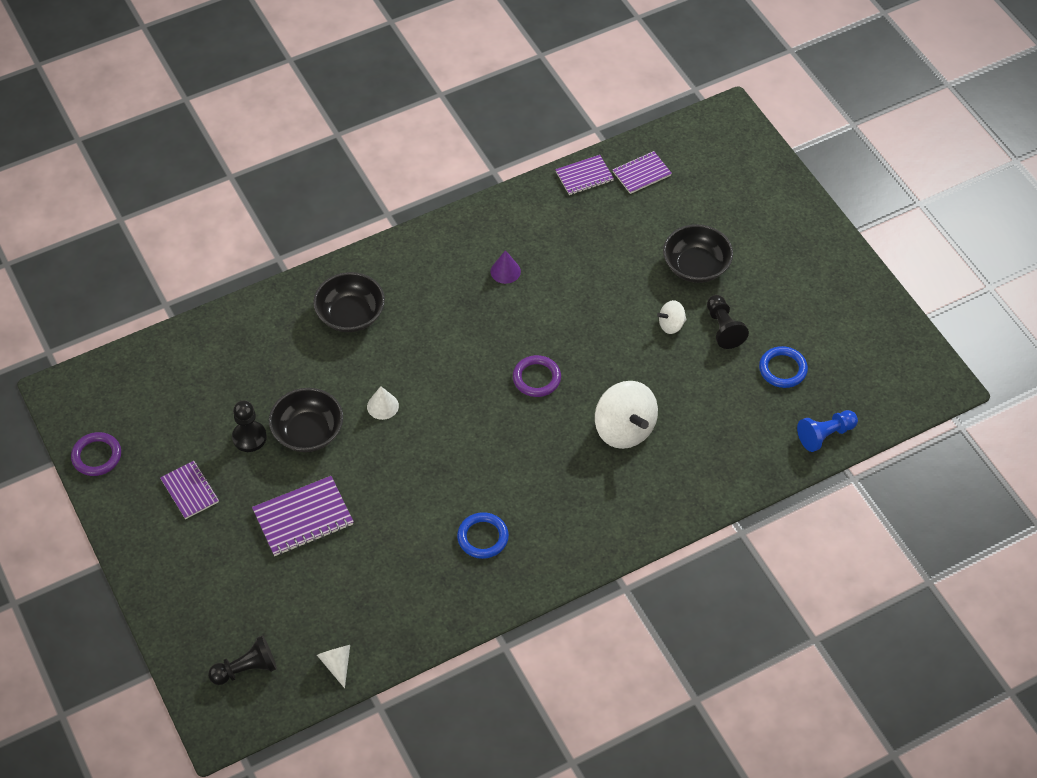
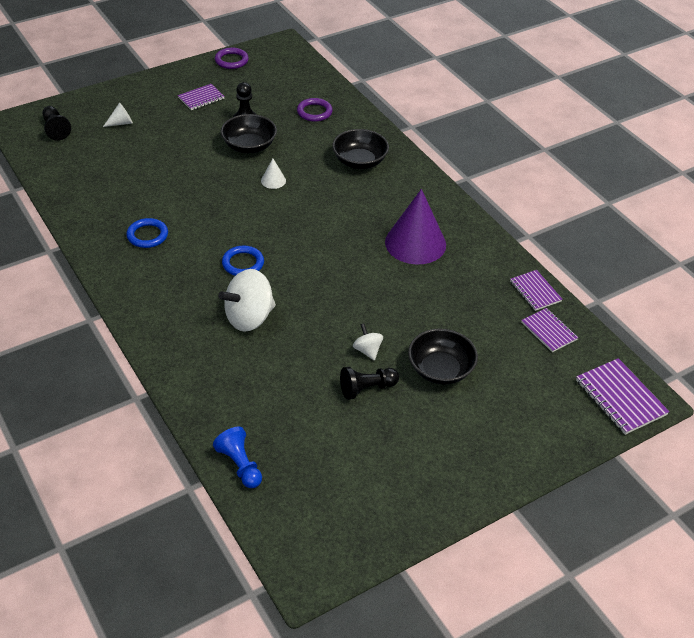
camera: 85 degrees right, 10 degrees down
purple notebook [252,476,354,556] -> purple notebook moved to [576,358,669,435]
white cone [317,645,350,688] -> white cone moved to [103,103,133,127]
purple cone [491,250,521,284] -> purple cone [385,189,446,264], size x2.30
purple ring [513,355,561,397] -> purple ring moved to [297,98,333,122]
blue ring [759,346,808,388] -> blue ring moved to [222,246,264,276]

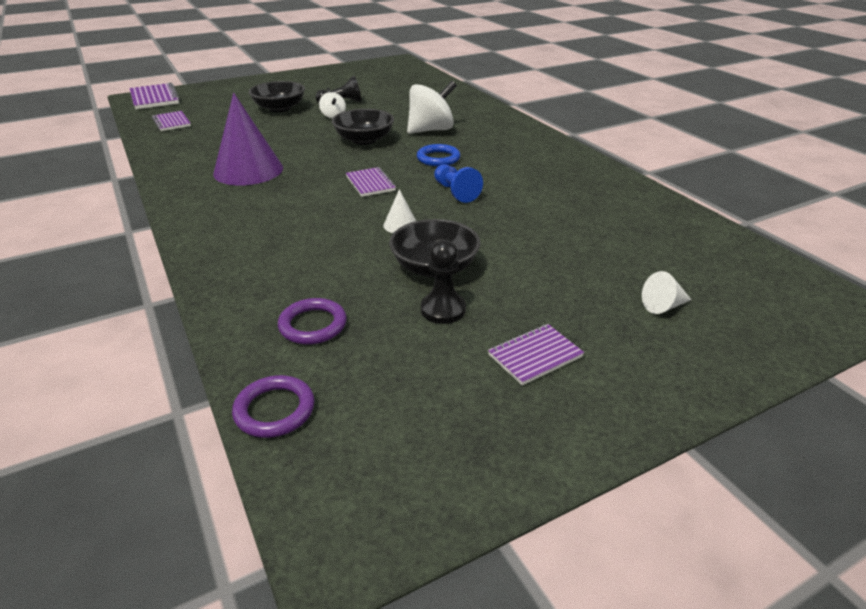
camera: 175 degrees left, 10 degrees down
black pawn [42,106,71,141] -> none
blue ring [126,218,168,248] -> none
blue pawn [213,427,262,488] -> blue pawn moved to [434,165,483,203]
purple ring [215,48,249,69] -> purple ring moved to [232,375,315,438]
black bowl [332,129,389,169] -> black bowl moved to [332,109,394,145]
purple notebook [510,270,563,311] -> purple notebook moved to [346,167,396,197]

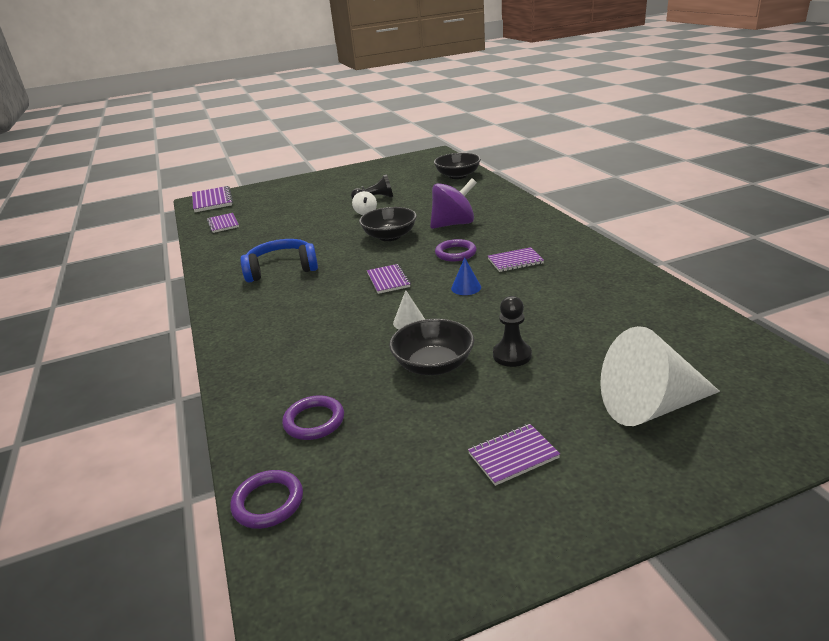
camera: 10 degrees right, 5 degrees down
purple cone [213,93,283,185] -> blue headphones [240,239,318,282]
black bowl [249,81,305,113] -> black bowl moved to [434,153,481,179]
white spinning top [407,81,457,134] -> purple spinning top [430,178,477,229]
blue ring [417,144,461,166] -> purple ring [435,239,477,262]
black pawn [421,240,466,324] -> black pawn moved to [493,296,532,367]
blue pawn [434,165,483,203] -> blue cone [451,257,481,295]
white cone [642,271,692,314] -> white cone [600,326,720,426], size x2.30
none -> purple notebook [488,247,544,272]

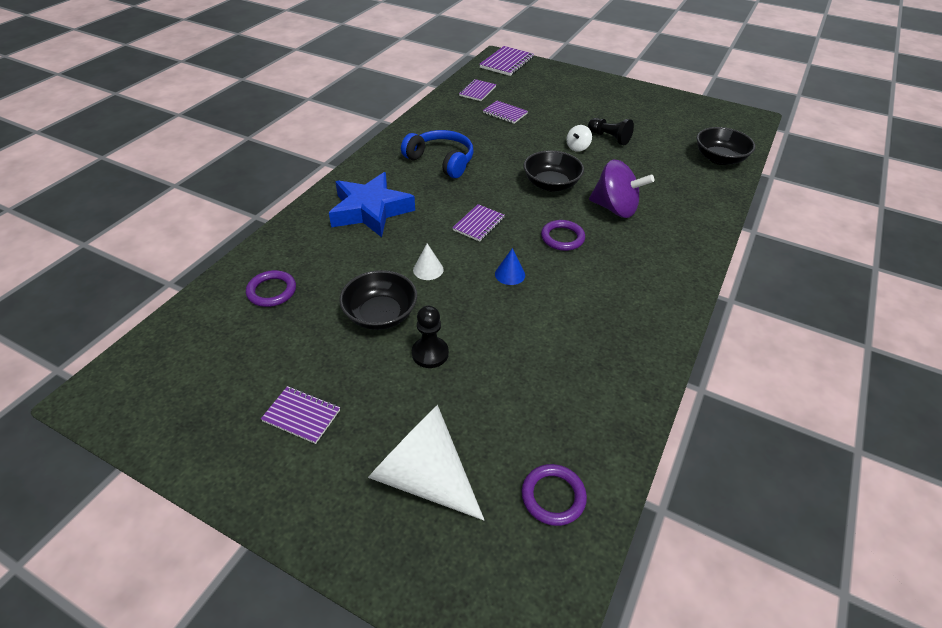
camera: 45 degrees right, 15 degrees up
purple ring [230,470,303,529] -> purple ring moved to [521,464,587,526]
purple notebook [488,247,544,272] -> purple notebook moved to [483,101,528,124]
none -> blue star [329,172,415,237]

